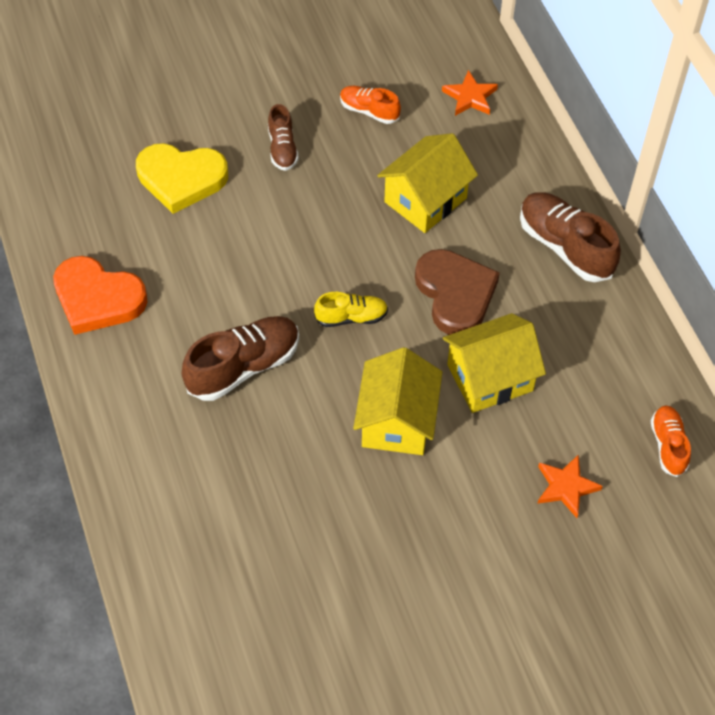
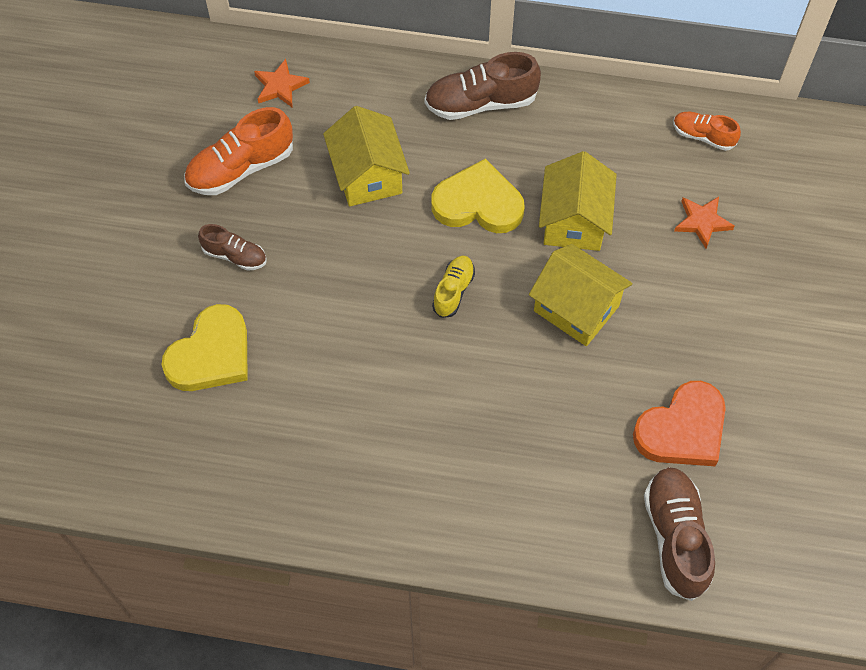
camera: 60 degrees left, 5 degrees up
orange heart [53,256,147,335] -> orange heart moved to [633,381,726,466]
brown shoe [182,316,299,401] -> brown shoe moved to [644,467,715,601]
orange shoe [340,86,401,124] -> orange shoe [184,107,293,195], size x1.72
brown heart [415,249,500,335] -> yellow heart [431,159,525,233]

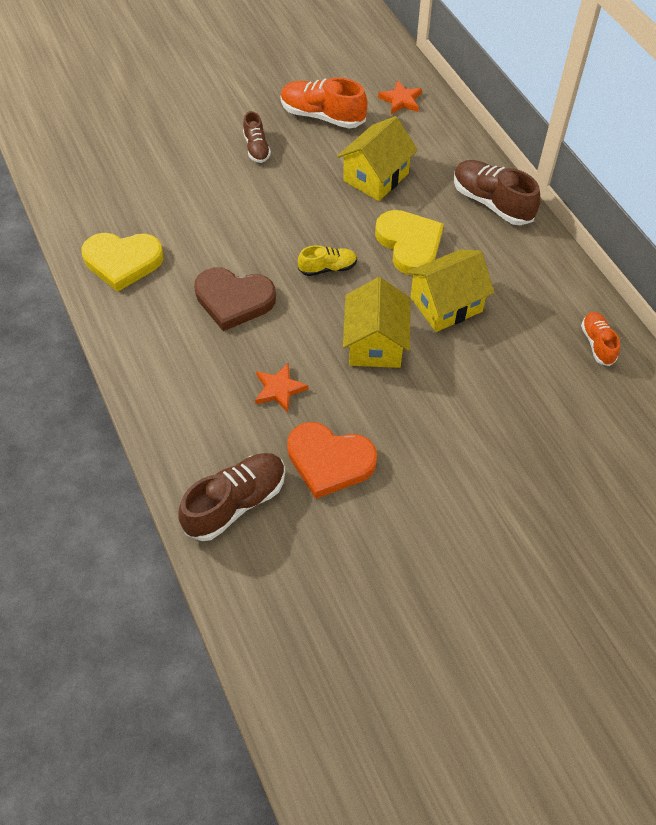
camera: 55 degrees right, 5 degrees down
yellow heart [161,304,248,391] -> yellow heart moved to [81,233,164,292]
orange star [674,197,735,248] -> orange star moved to [255,363,308,412]
none -> brown heart [194,268,276,331]

